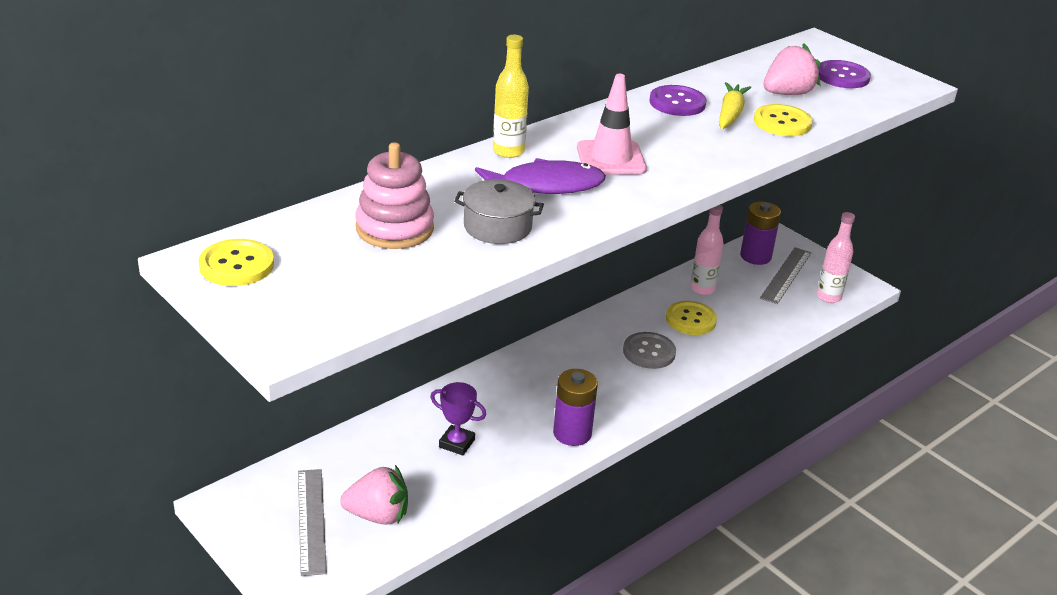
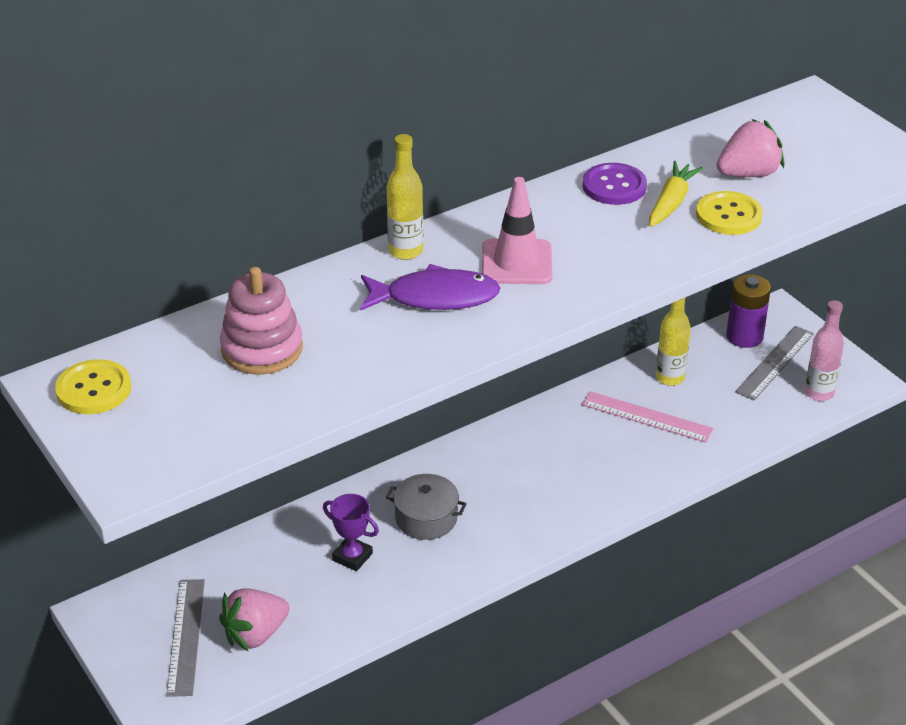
camera: 10 degrees right, 5 degrees up
pink strawberry [340,465,408,525] -> pink strawberry turned 135 degrees clockwise [219,588,290,651]
grey pot [454,179,544,244] -> grey pot moved to [386,474,466,540]
purple battery [553,369,598,446] -> none
grey button [623,332,676,369] -> none
yellow button [666,301,717,335] -> pink ruler [582,391,713,443]
pink bottle [690,205,724,295] -> yellow bottle [656,297,691,386]
purple button [818,60,871,88] -> none

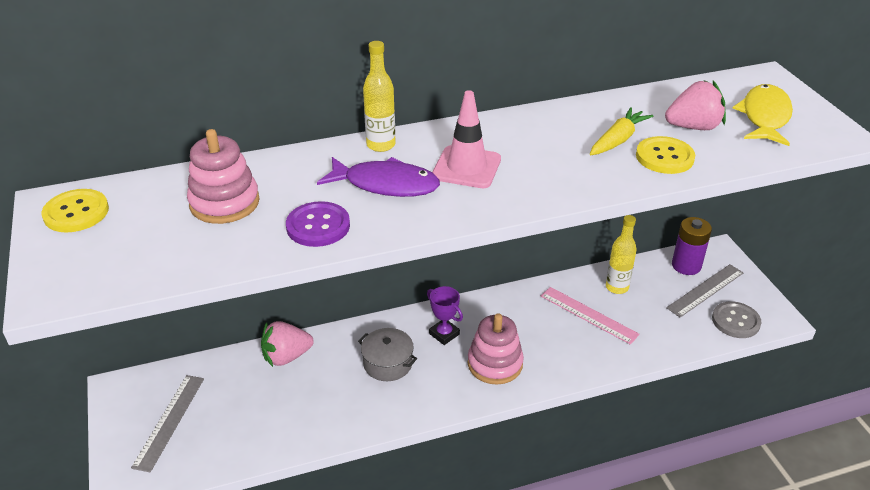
camera: 15 degrees right, 0 degrees up
pink strawberry [219,588,290,651] -> pink strawberry moved to [261,321,314,367]
purple trophy [323,494,379,571] -> purple trophy moved to [427,286,463,345]
purple button [583,163,647,205] -> purple button moved to [286,201,350,247]
pink bottle [805,300,844,401] -> grey button [712,301,761,338]
none -> pink stacking toy [468,314,524,384]
none -> yellow fish [733,84,793,146]

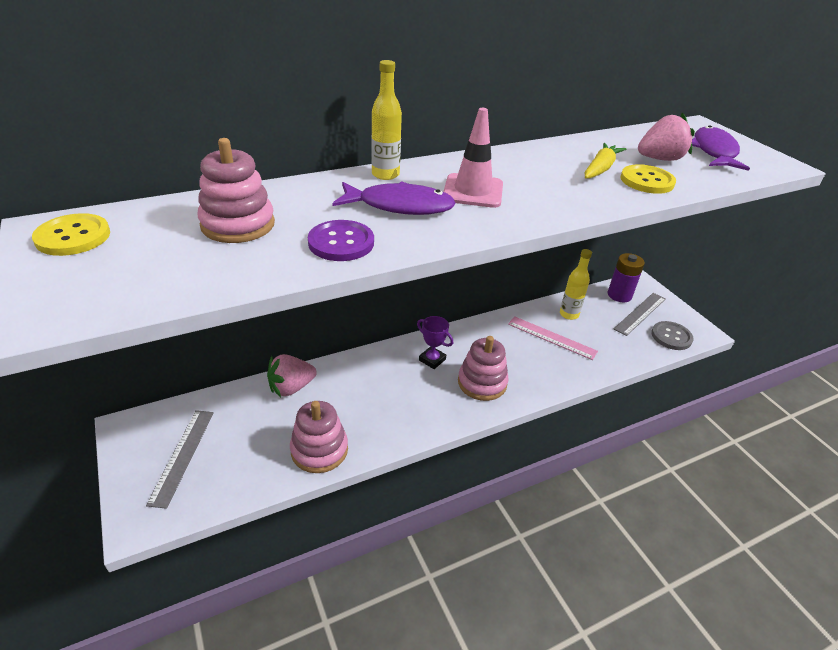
camera: 10 degrees left, 0 degrees up
grey pot [358,328,417,381] -> none
yellow fish [733,84,793,146] -> purple fish [692,125,750,171]
none -> pink stacking toy [290,401,348,473]

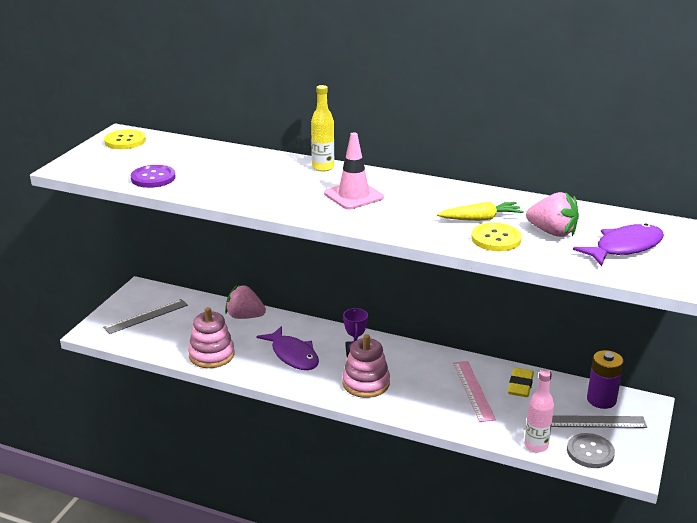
camera: 50 degrees right, 10 degrees down
pink stacking toy [198,138,275,243] -> none
purple button [308,220,374,261] -> purple button moved to [131,165,176,188]
purple fish [332,181,456,215] -> purple fish moved to [256,326,319,370]
yellow bottle [560,249,592,320] -> yellow eraser [508,368,534,397]
none -> pink bottle [524,369,554,453]

